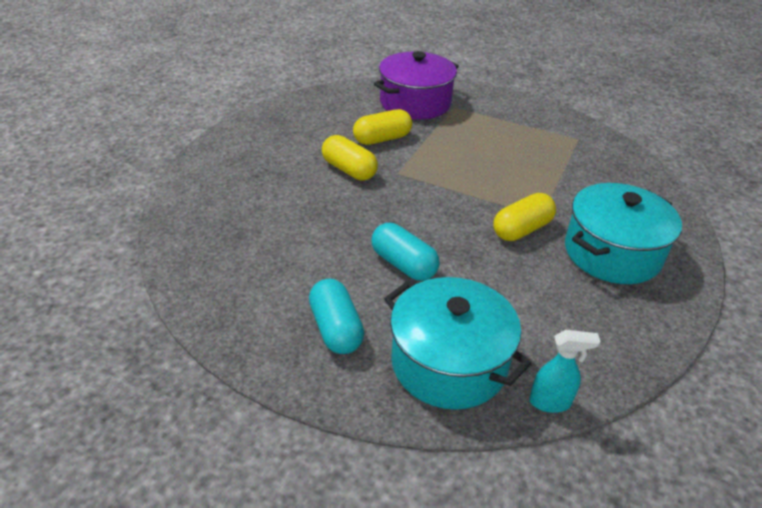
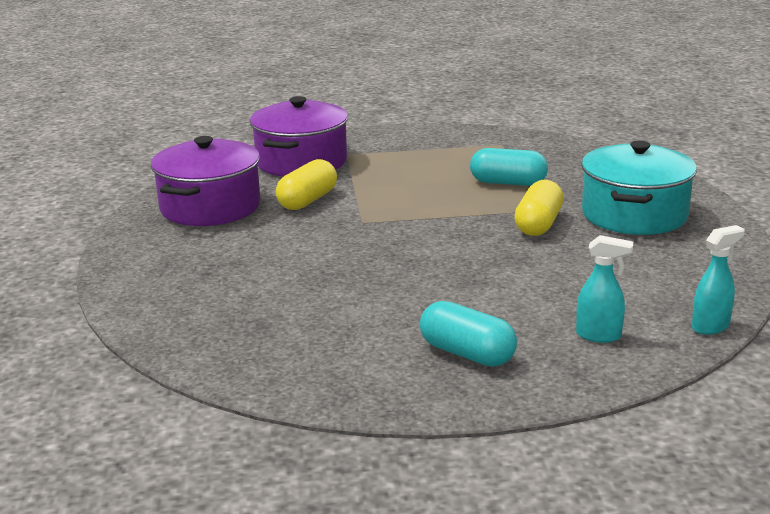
camera: 30 degrees left, 15 degrees down
yellow capsule [322,135,378,180] -> none
turquoise capsule [371,223,440,281] -> turquoise capsule moved to [470,148,548,186]
turquoise pot [384,277,532,410] -> turquoise spray bottle [576,235,633,343]
none -> purple pot [151,136,261,226]

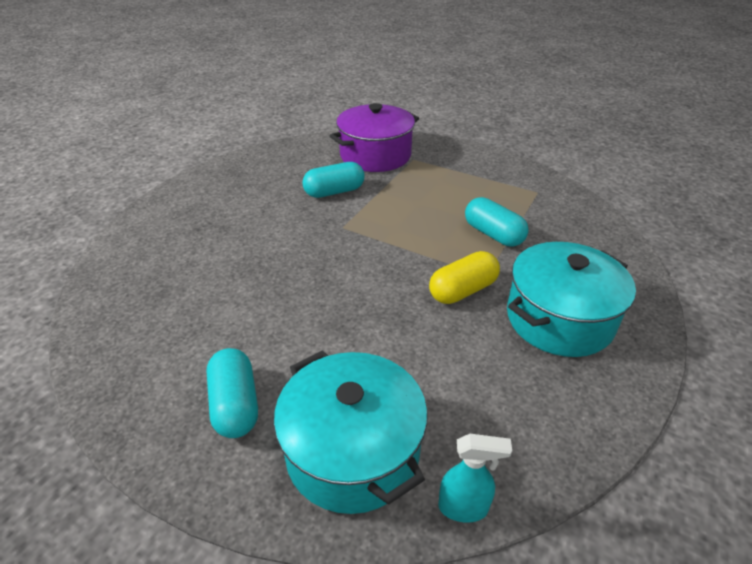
camera: 35 degrees right, 15 degrees up
purple pot [151,136,261,226] -> none
yellow capsule [276,159,337,210] -> turquoise capsule [302,162,365,198]
turquoise spray bottle [576,235,633,343] -> turquoise pot [274,350,428,514]

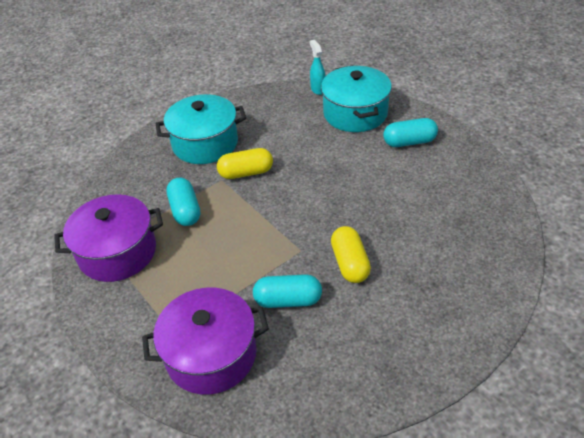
camera: 155 degrees left, 5 degrees up
turquoise capsule [206,348,258,438] -> turquoise capsule turned 75 degrees clockwise [383,118,438,147]
turquoise spray bottle [438,434,512,523] -> turquoise spray bottle turned 45 degrees clockwise [310,40,326,95]
none -> purple pot [54,194,163,282]
none -> yellow capsule [331,226,371,283]

